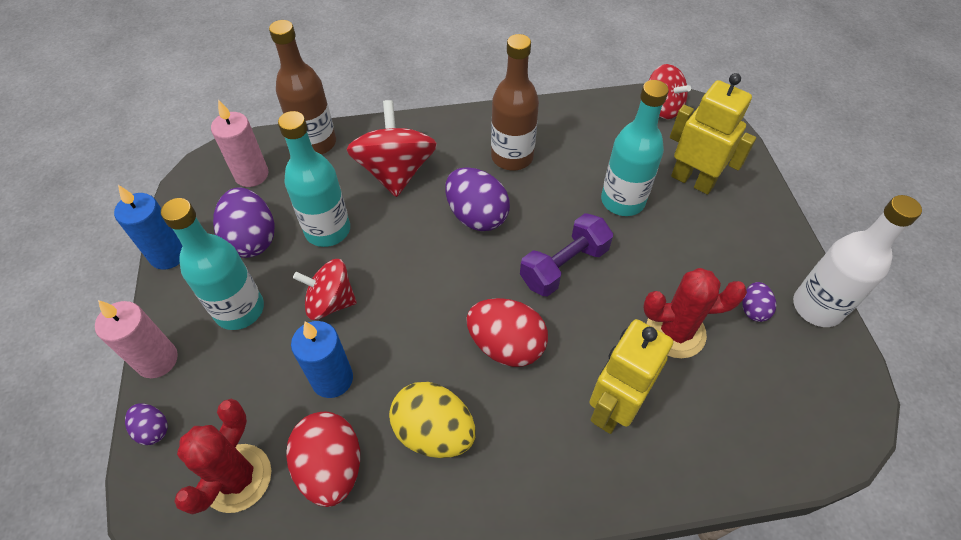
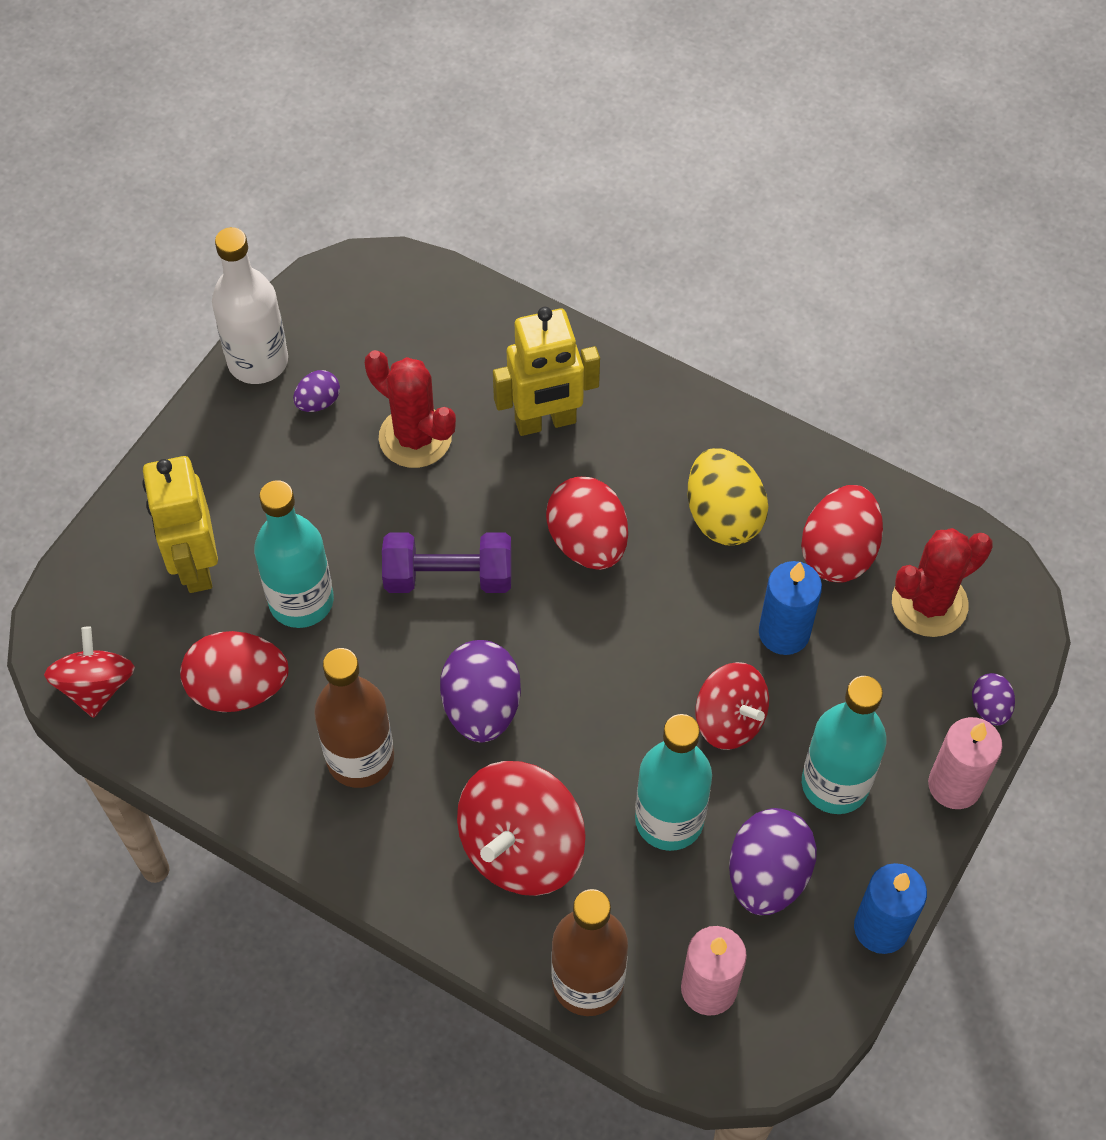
camera: 140 degrees left, 5 degrees up
none -> red egg [180,631,288,712]

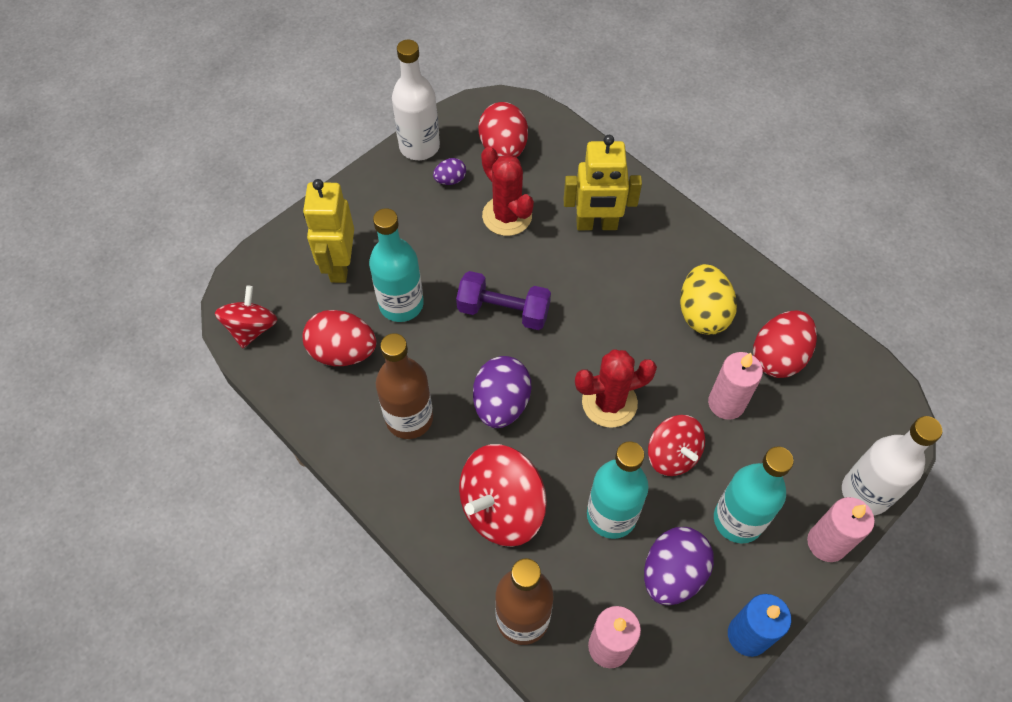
camera: 15 degrees right, 0 degrees up
red egg [546,477,628,570] -> red egg moved to [478,102,528,159]
blue candle [759,561,822,655] -> pink candle [708,352,763,420]
red cactus [892,528,993,637] -> red cactus moved to [575,349,657,428]
purple egg [972,673,1015,726] -> white bottle [842,416,942,515]

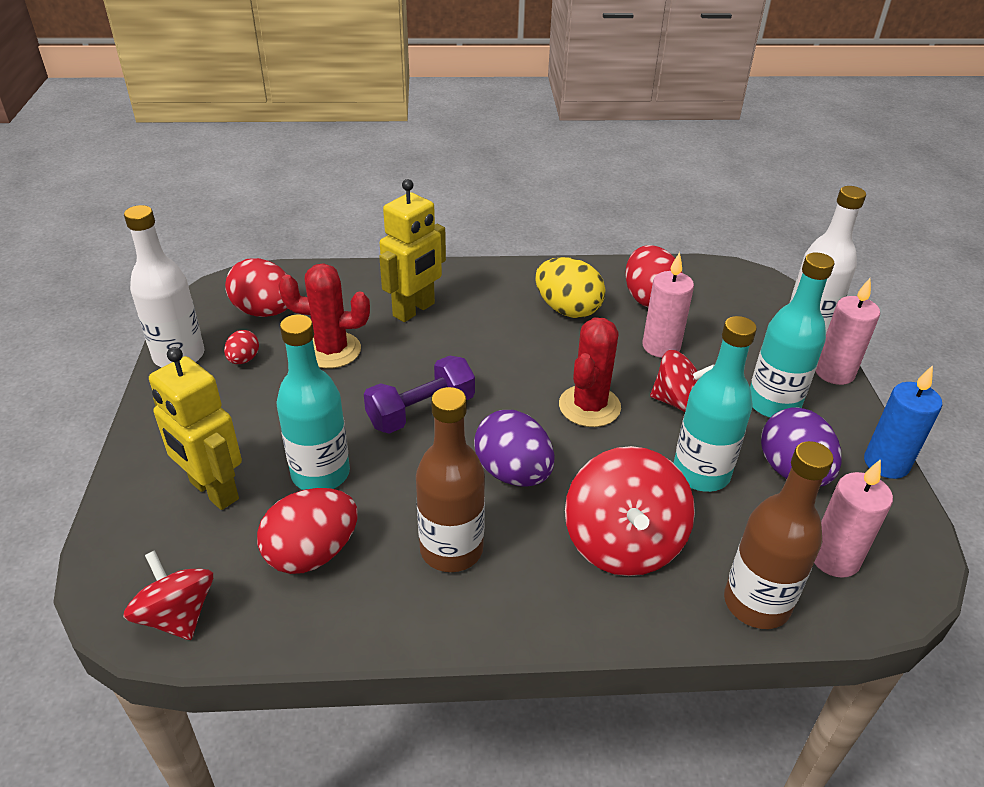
camera: 50 degrees left, 20 degrees down
purple egg [433,158,466,185] -> red egg [224,330,259,364]

